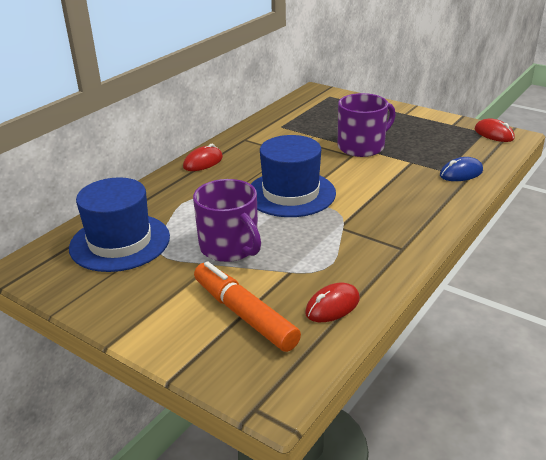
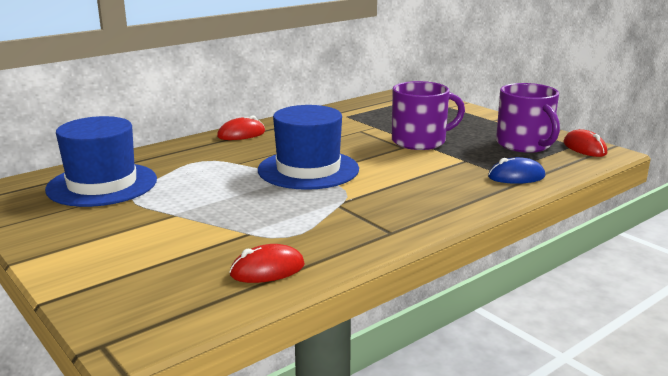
camera: 15 degrees right, 10 degrees down
purple mug [193,179,261,262] -> purple mug moved to [496,83,560,153]
orange marker [194,261,301,352] -> none

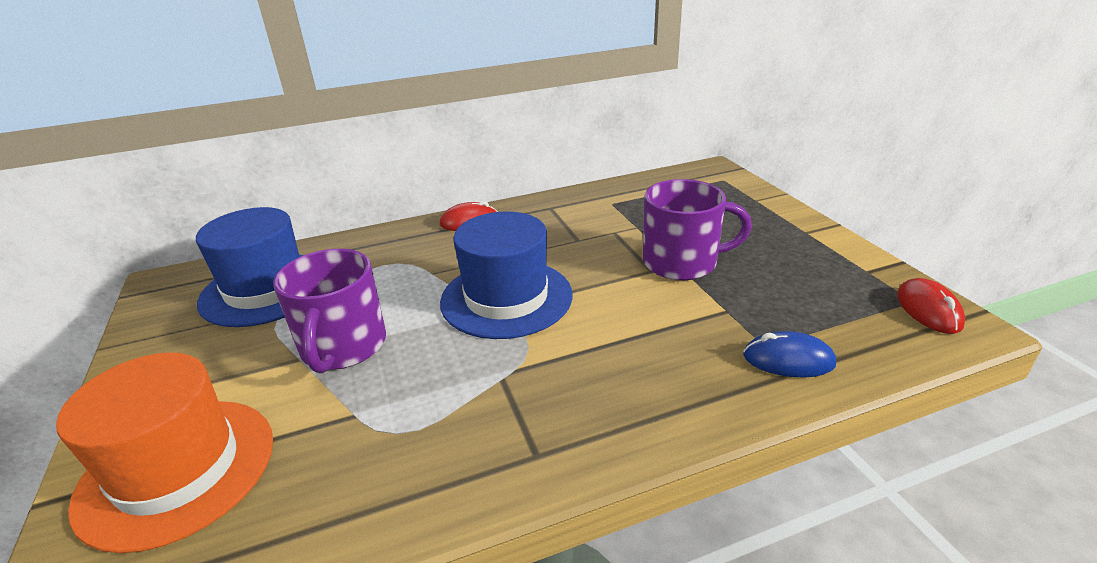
camera: 20 degrees right, 10 degrees up
red mouse [229,244,305,283] -> none
purple mug [496,83,560,153] -> purple mug moved to [273,249,386,373]
none -> orange hat [56,352,273,553]

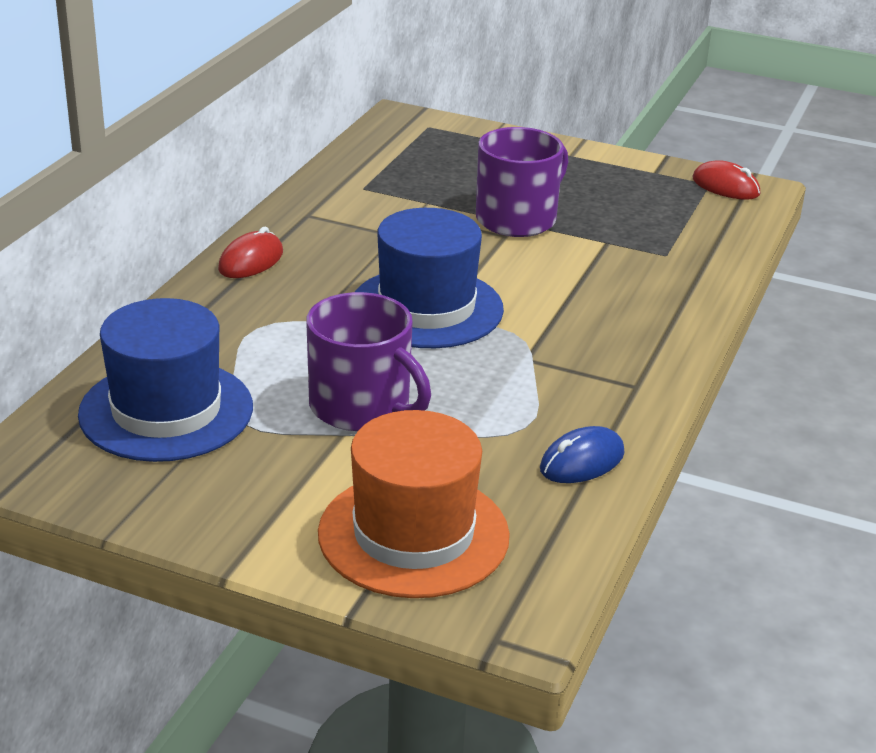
camera: 50 degrees left, 0 degrees up
blue mouse [743,331,836,377] -> blue mouse moved to [540,426,624,483]

